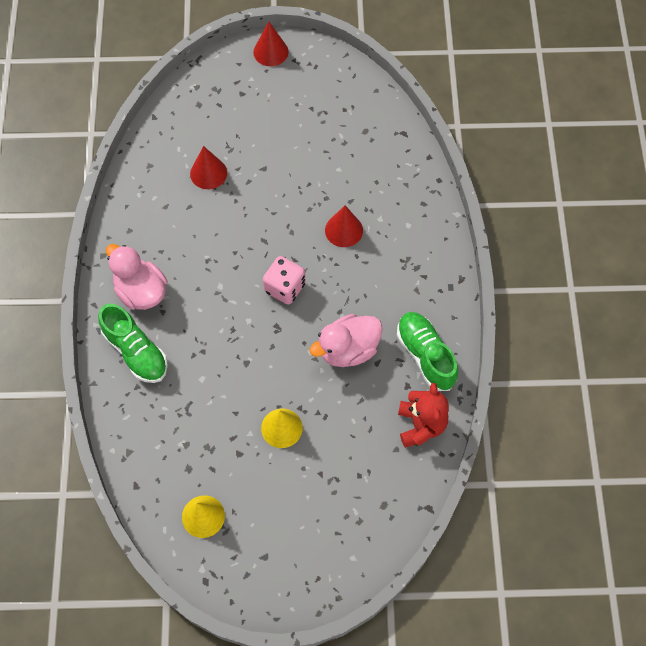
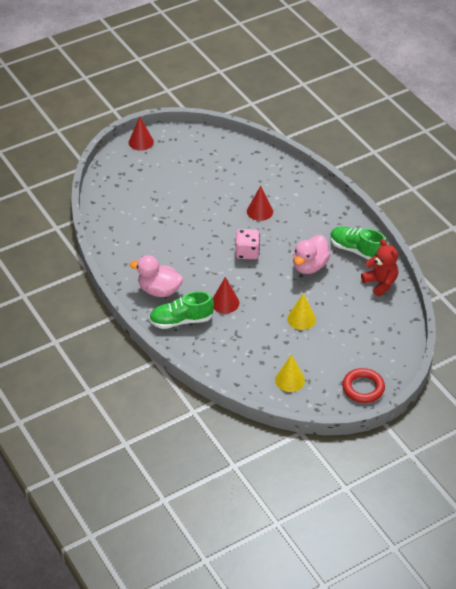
camera: 30 degrees left, 20 degrees down
green shoe [98,304,168,383] -> green shoe turned 150 degrees clockwise [149,291,214,329]
red cone [190,146,227,189] -> red cone moved to [212,277,239,313]
none -> red ring [342,368,385,403]

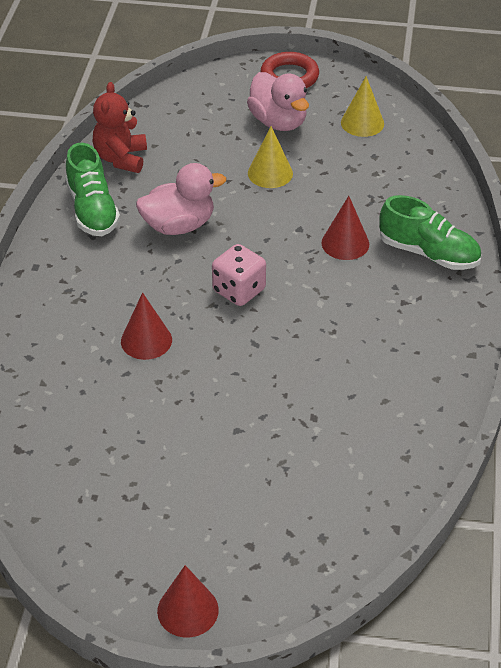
camera: 140 degrees left, 0 degrees up
pink duck [130,255,183,297] -> pink duck moved to [247,72,309,131]

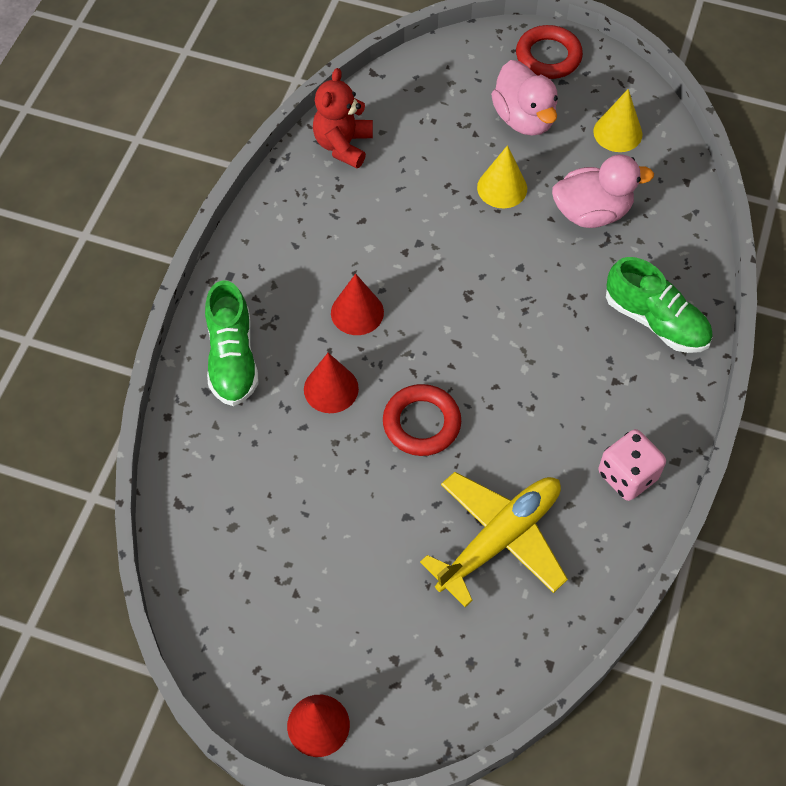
camera: 10 degrees right, 15 degrees up
green shoe [66,143,120,236] -> green shoe moved to [205,280,259,406]
pink duck [136,163,226,235] -> pink duck moved to [552,155,654,228]
pink dice [212,244,266,306] -> pink dice moved to [598,429,666,501]
red cone [322,196,369,260] -> red cone moved to [331,274,384,335]
none -> red ring [383,384,461,456]
none -> yellow plane [420,472,568,607]

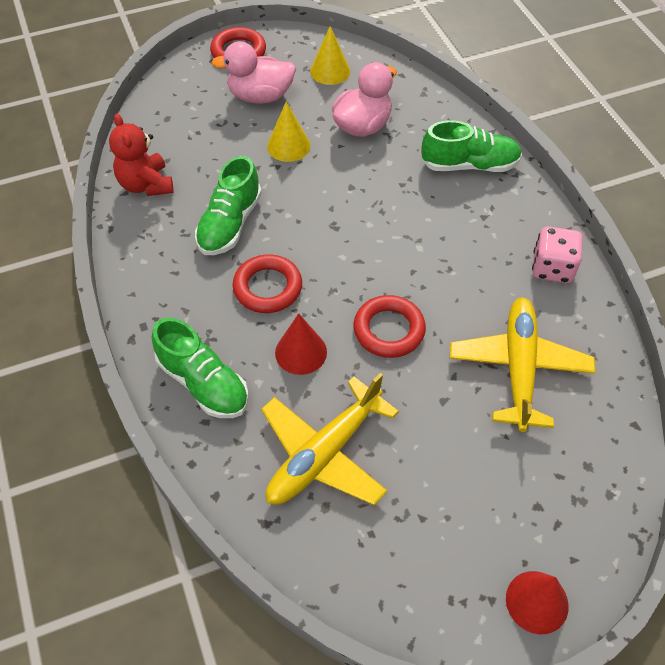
camera: 40 degrees left, 5 degrees down
red cone [331,274,384,335] -> red ring [232,254,302,313]
pink duck [491,60,558,136] -> pink duck turned 150 degrees clockwise [211,41,296,104]
none -> green shoe [195,156,262,255]
none -> yellow plane [261,373,399,506]

